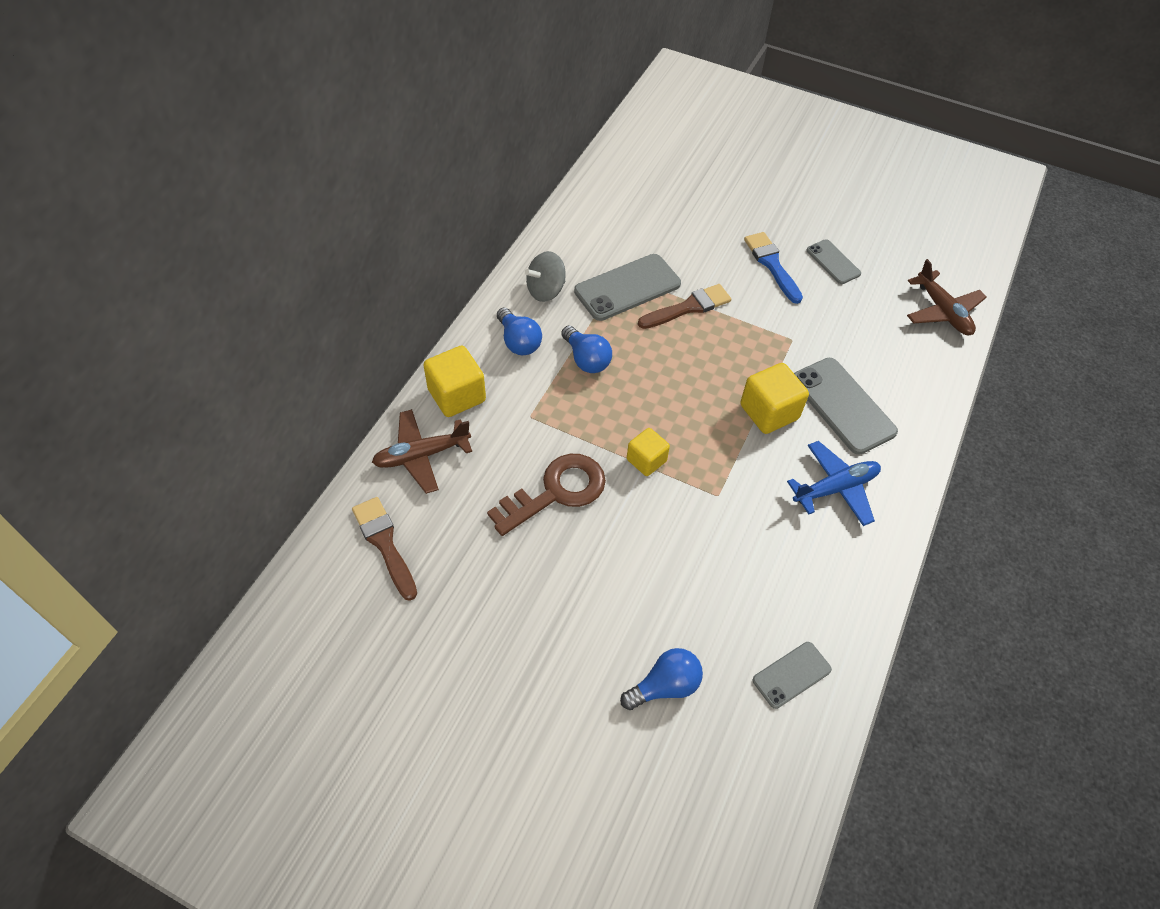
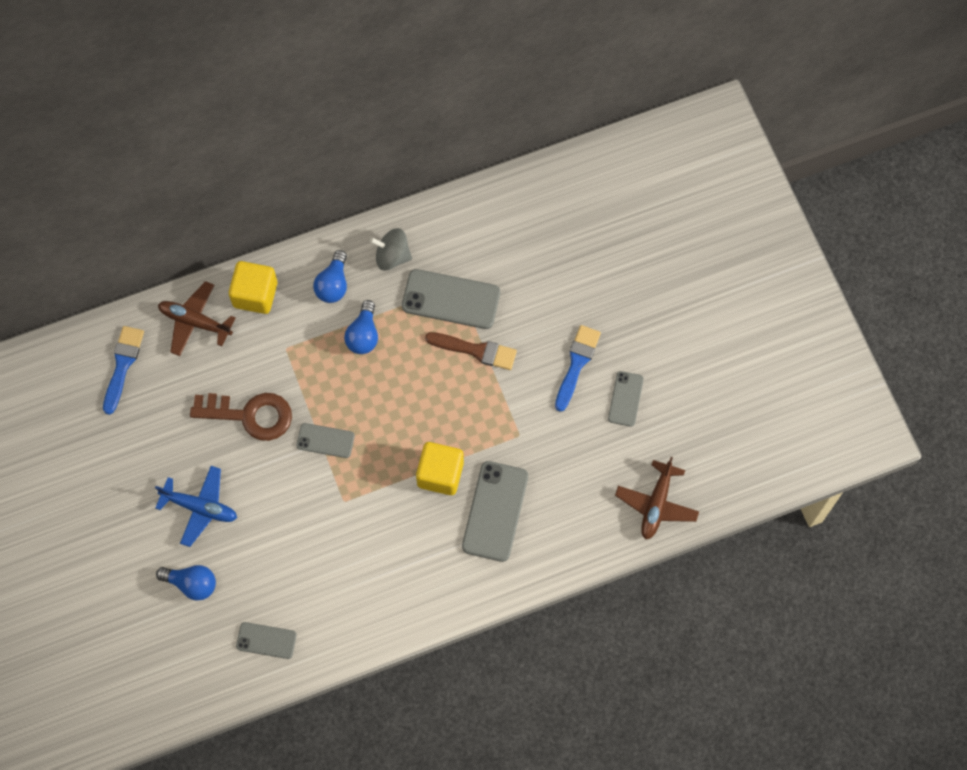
camera: 45 degrees right, 15 degrees up
brown brush [352,497,417,601] -> blue brush [103,326,144,415]
yellow cube [627,428,670,476] -> grey phone [296,423,355,458]
blue plane [787,441,881,526] -> blue plane moved to [155,466,237,547]

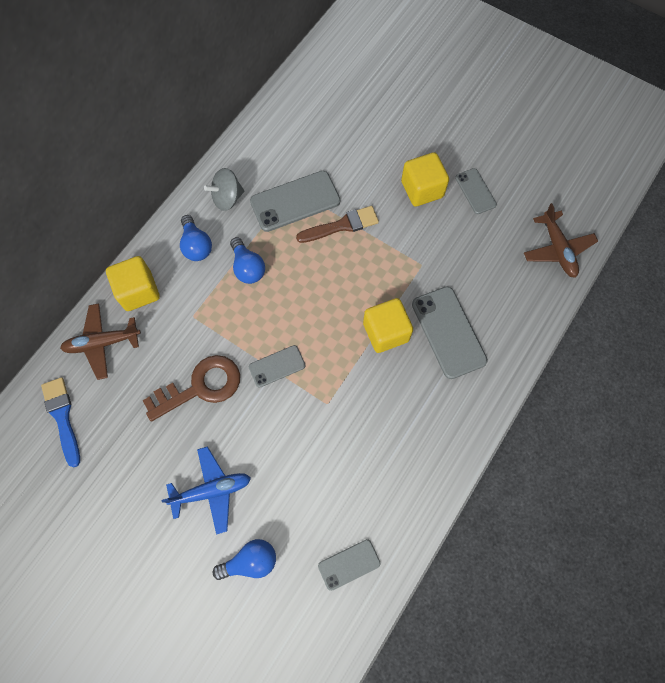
camera: 35 degrees left, 0 degrees up
blue brush [555,325,601,412] -> yellow cube [401,152,449,207]

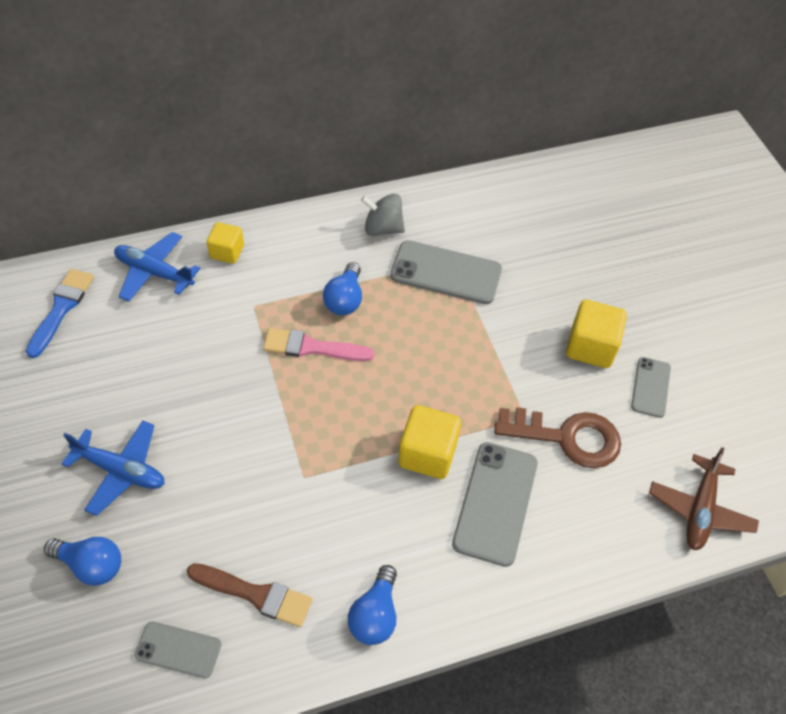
camera: 35 degrees right, 15 degrees down
brown plane [60,303,141,380] -> blue plane [114,232,200,302]
yellow cube [106,256,160,311] -> yellow cube [207,222,244,264], size x0.64
brown key [142,355,240,421] -> brown key moved to [494,407,621,468]
blue light bulb [180,215,212,261] -> blue light bulb moved to [348,565,397,645]
grey phone [249,345,306,388] -> none
brown brush [296,206,379,243] -> brown brush moved to [187,563,312,627]
none -> pink brush [263,328,374,361]

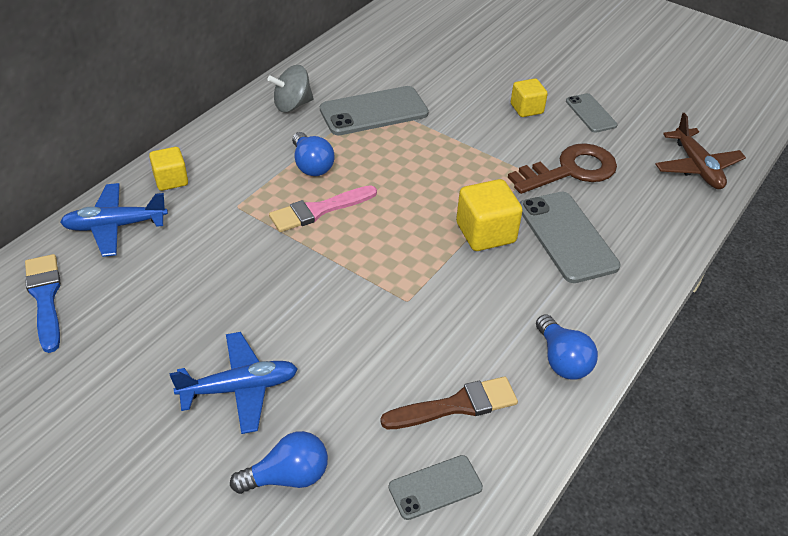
camera: 35 degrees left, 10 degrees down
yellow cube [566,300,627,368] -> yellow cube [511,78,548,117], size x0.64

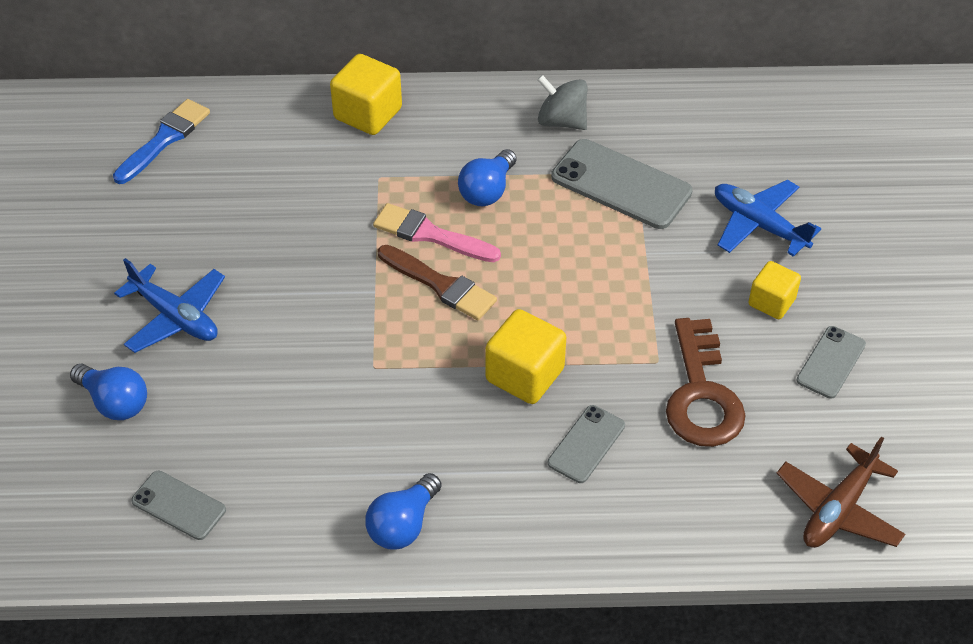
camera: 55 degrees right, 5 degrees up
blue plane [60,183,168,257] -> blue plane moved to [715,180,821,257]
yellow cube [149,147,188,191] -> yellow cube [330,54,402,135], size x1.55
brown brush [380,376,518,429] -> brown brush moved to [378,245,497,320]
brown key [508,143,617,194] -> brown key turned 60 degrees clockwise [666,318,746,447]
grey phone [520,192,620,283] -> grey phone [548,405,625,483], size x0.58

